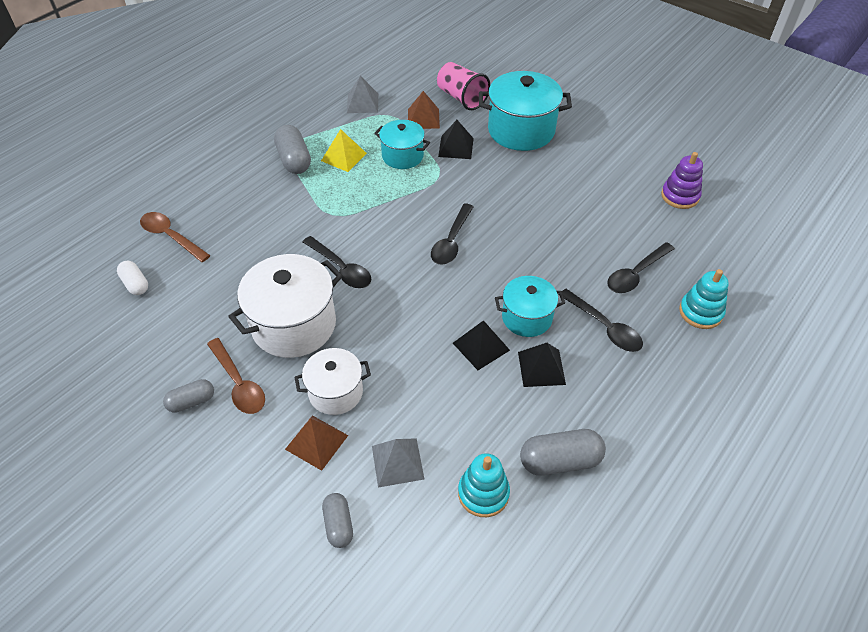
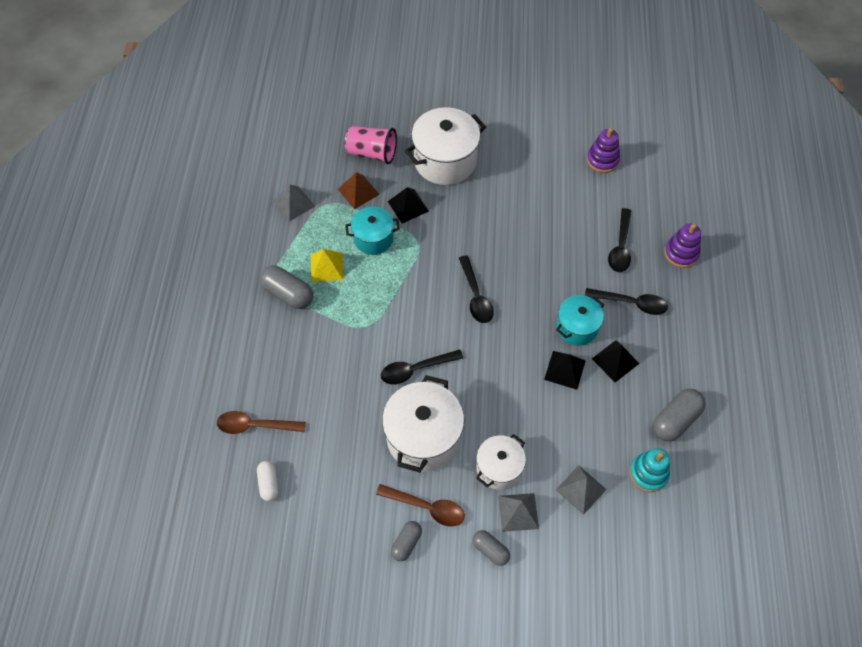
camera: 35 degrees left, 10 degrees up
white capsule [117,261,148,295] -> white capsule turned 60 degrees clockwise [257,461,279,501]
brown pyramid [285,415,348,471] -> grey pyramid [498,493,539,532]
black spoon [303,236,371,288] -> black spoon turned 150 degrees clockwise [381,349,463,384]
grey capsule [322,493,353,548] -> grey capsule moved to [472,530,510,566]
turquoise pot [479,71,572,151] -> white pot [405,107,486,185]
turquoise stacking toy [679,269,729,329] -> purple stacking toy [664,224,701,268]

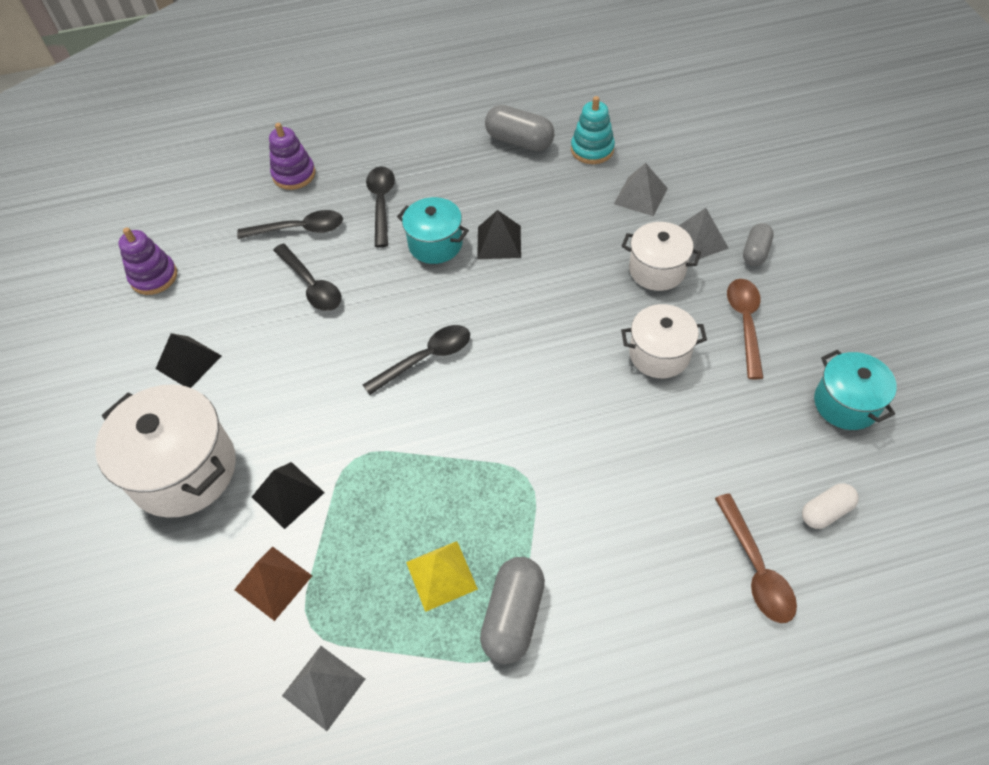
camera: 105 degrees left, 5 degrees down
pink cup [345,126,397,164] -> none
turquoise pot [345,207,400,255] -> turquoise pot moved to [814,350,897,430]
black spoon [381,349,463,384] -> black spoon moved to [273,244,342,311]
white pot [382,375,464,472] -> white pot [621,304,707,378], size x0.60
grey capsule [391,521,422,561] -> none
black pyramid [592,340,639,382] -> black pyramid moved to [156,333,222,388]

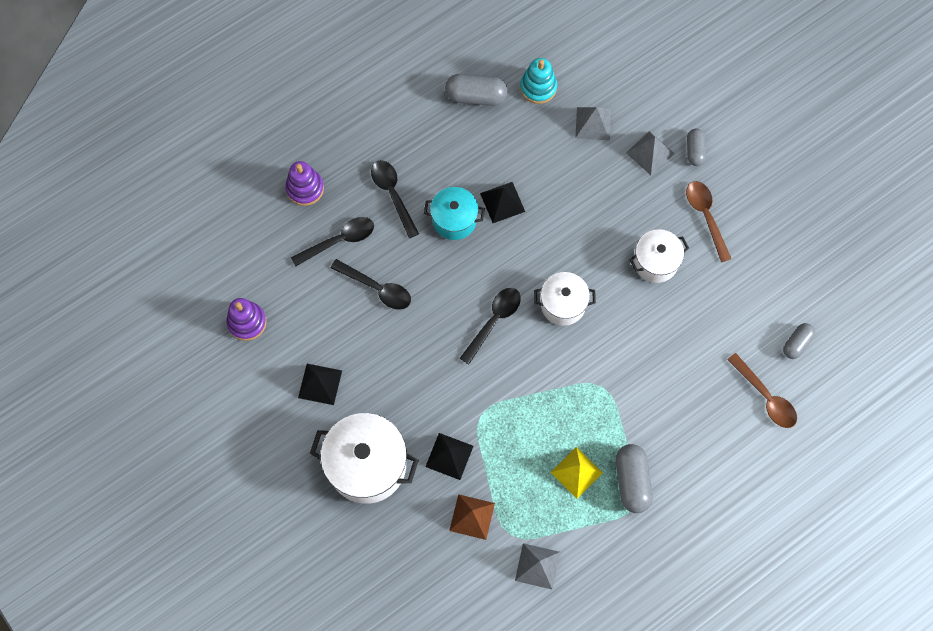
camera: 25 degrees left, 15 degrees up
white pot [622,222,701,291] -> white pot moved to [534,272,596,326]
white capsule [802,483,859,529] -> grey capsule [783,323,815,359]
turquoise pot [814,350,897,430] -> none

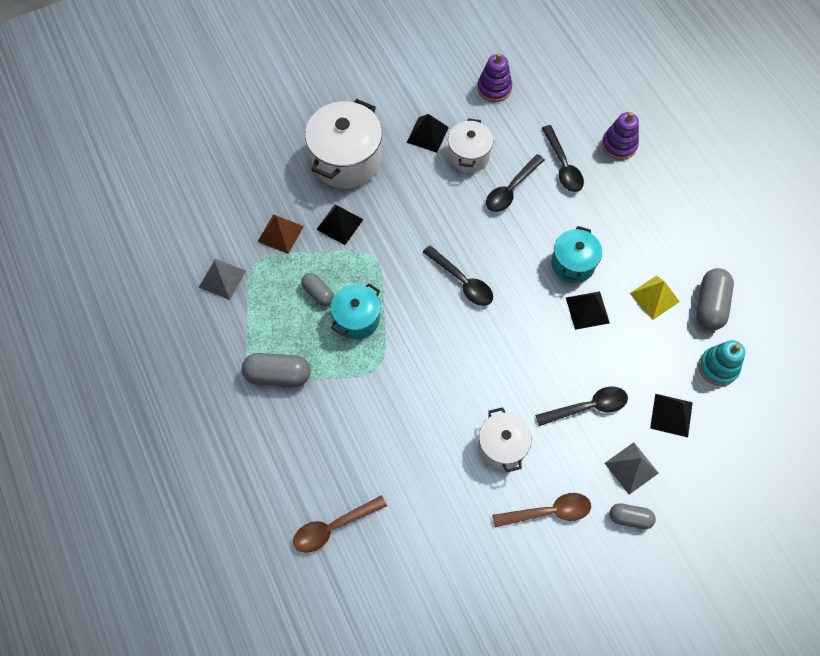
camera: 100 degrees right, 5 degrees down
black spoon [371,160,419,238] -> black spoon moved to [535,386,628,426]
white pot [534,272,596,326] -> white pot moved to [448,118,493,173]
yellow pyramid [550,447,603,499] -> yellow pyramid moved to [629,275,680,320]
grey pyramid [575,107,611,141] -> black pyramid [650,394,693,437]
grey capsule [783,323,815,359] -> grey capsule moved to [301,273,334,306]
none -> turquoise pot [331,283,380,339]

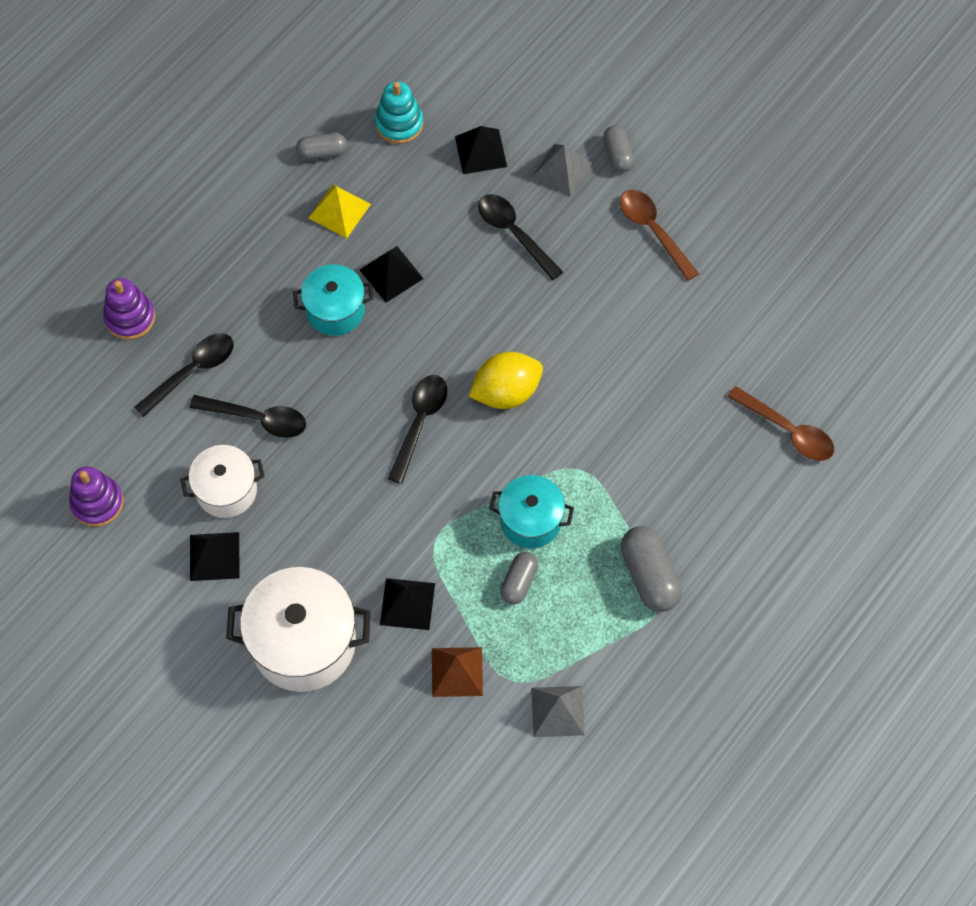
camera: 115 degrees left, 0 degrees up
white pot [478,407,532,472] -> none
grey capsule [697,268,734,330] -> grey capsule [296,133,347,160], size x0.62
none -> yellow lemon [469,352,543,409]

